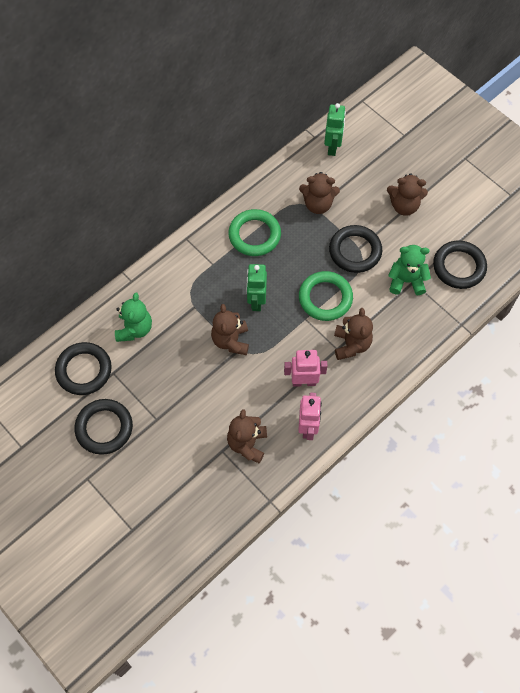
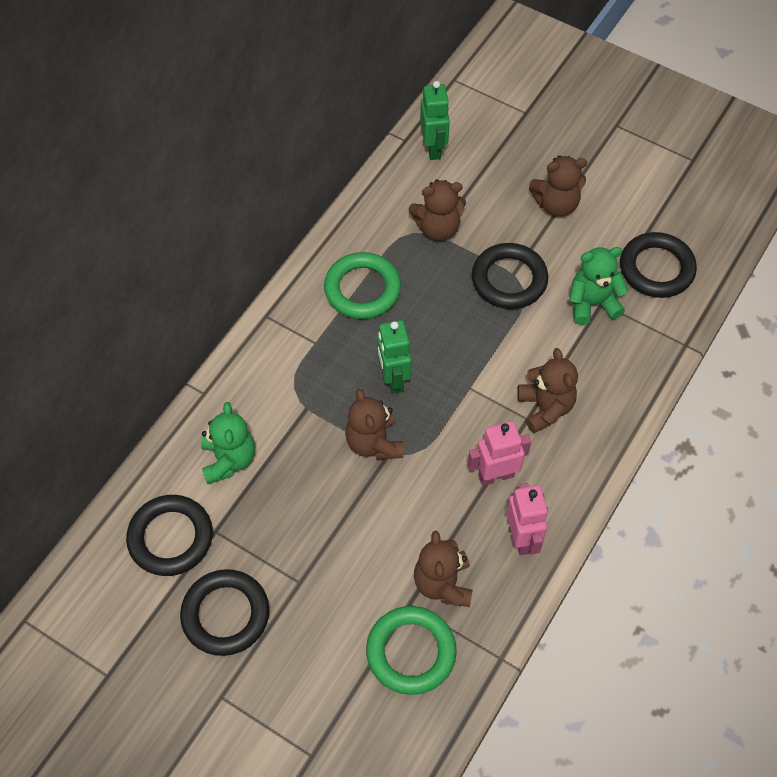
camera: 15 degrees left, 5 degrees down
green ring [299,271,353,321] -> green ring moved to [366,606,457,695]

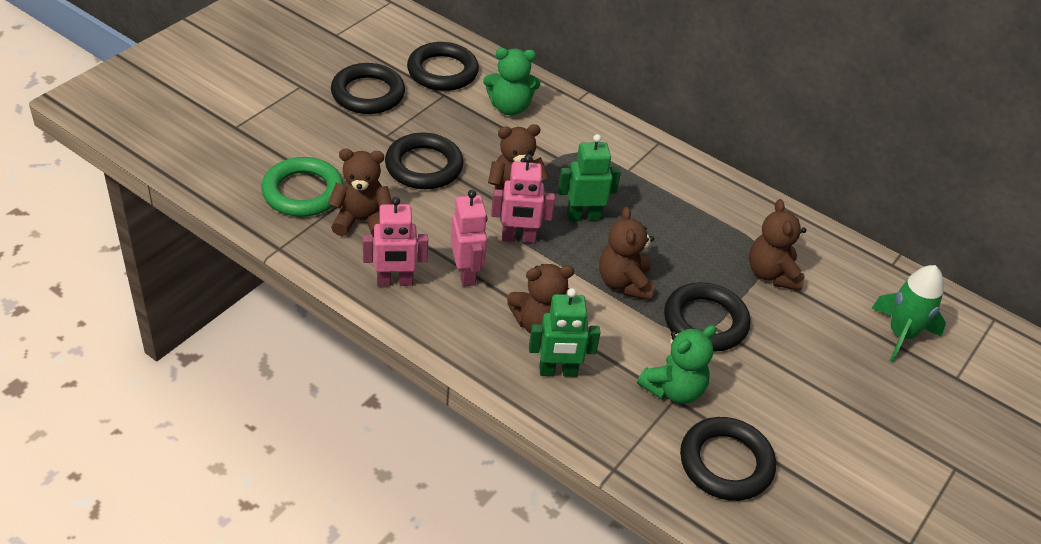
camera: 90 degrees right, 15 degrees down
green ring [324,252,401,319] -> none
green robot [420,81,450,160] -> green robot moved to [529,288,600,377]
brown teddy bear [529,155,587,217] -> brown teddy bear moved to [599,207,655,300]
green teddy bear [569,247,629,325] -> green teddy bear turned 60 degrees clockwise [637,325,717,404]
none -> black ring [385,133,463,189]
none -> pink robot [491,154,555,243]
none -> green rocket [872,265,946,363]

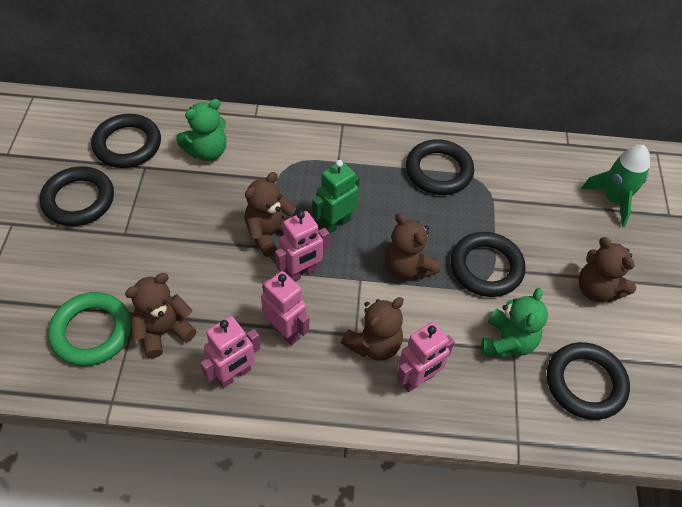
camera: 30 degrees left, 10 degrees up
black ring [385,133,463,189] -> black ring moved to [406,139,474,195]
green robot [529,288,600,377] -> pink robot [397,322,454,392]
brown teddy bear [749,199,807,290] -> brown teddy bear moved to [578,237,636,302]

